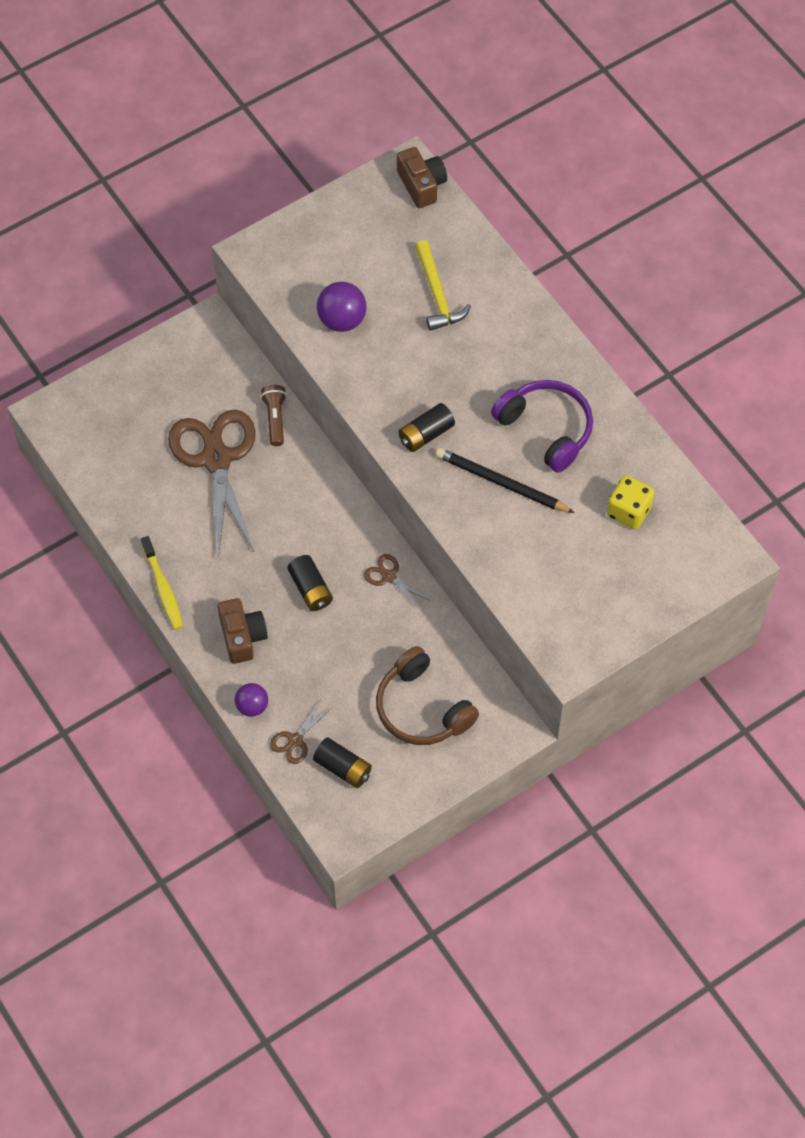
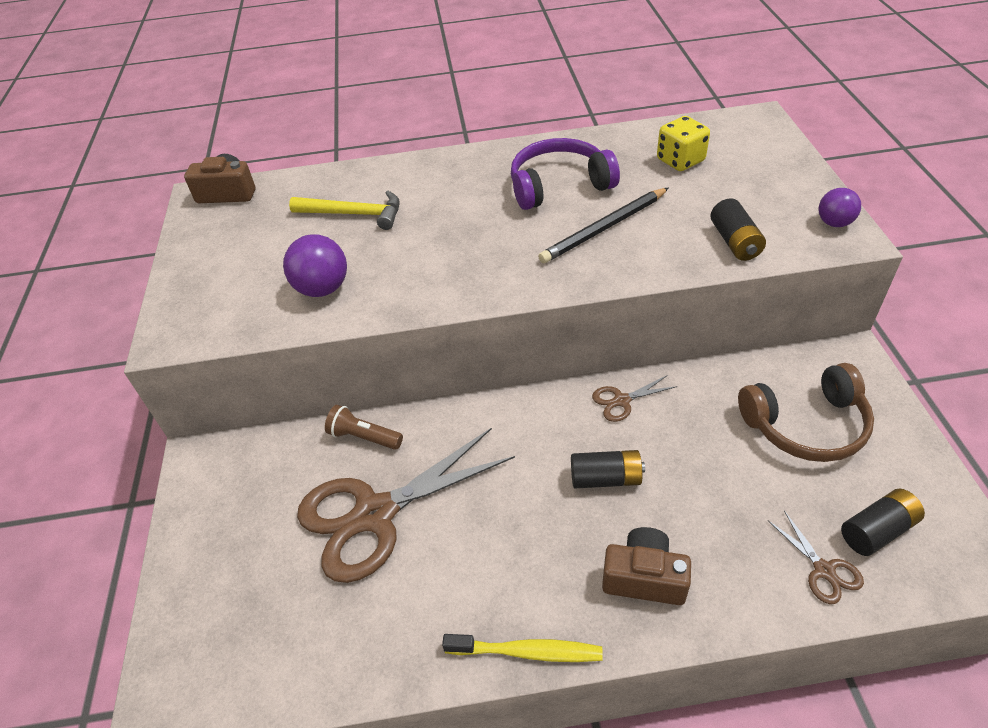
camera: 60 degrees left, 15 degrees down
brown scissors [168,409,256,557] -> brown scissors turned 45 degrees counterclockwise [297,428,515,583]
purple ball [235,683,268,717] -> purple ball moved to [819,188,861,227]
black battery [398,403,455,452] -> black battery moved to [710,198,766,261]

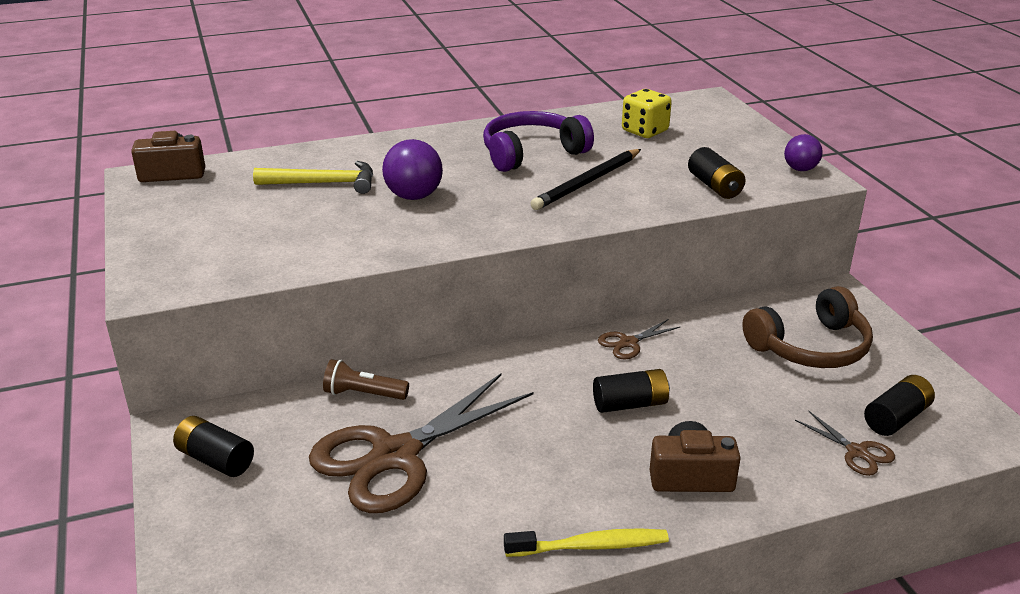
camera: 15 degrees left, 15 degrees down
purple ball [283,234,347,297] -> purple ball moved to [382,139,443,200]
none -> black battery [173,416,254,477]

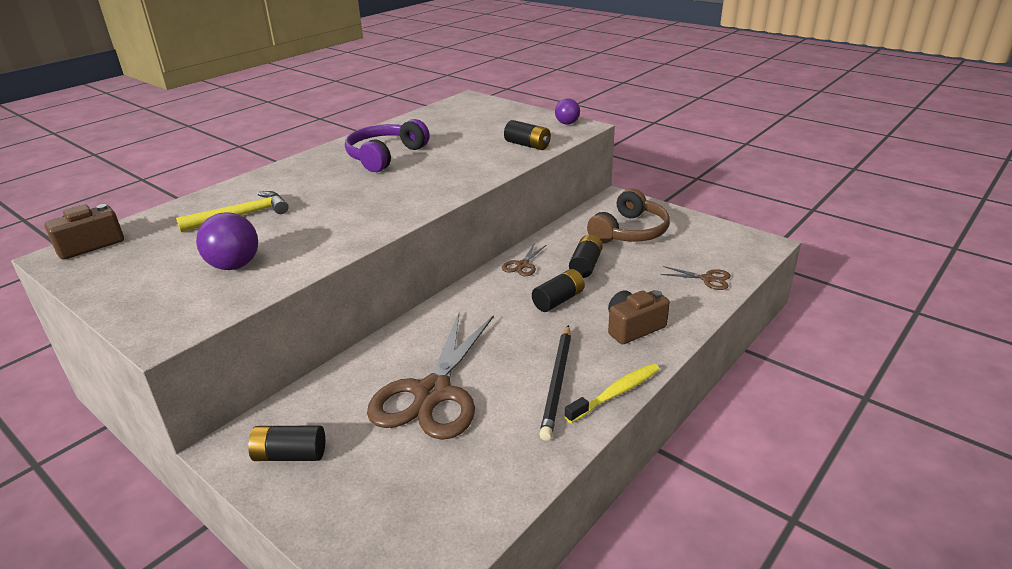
camera: 30 degrees left, 0 degrees up
brown flashlight [323,359,409,400] -> none
purple ball [382,139,443,200] -> purple ball moved to [196,212,258,270]
black pencil [530,149,641,210] -> black pencil moved to [539,325,571,441]
yellow dice [622,89,672,138] -> none
black battery [864,375,935,436] -> black battery moved to [569,235,603,278]

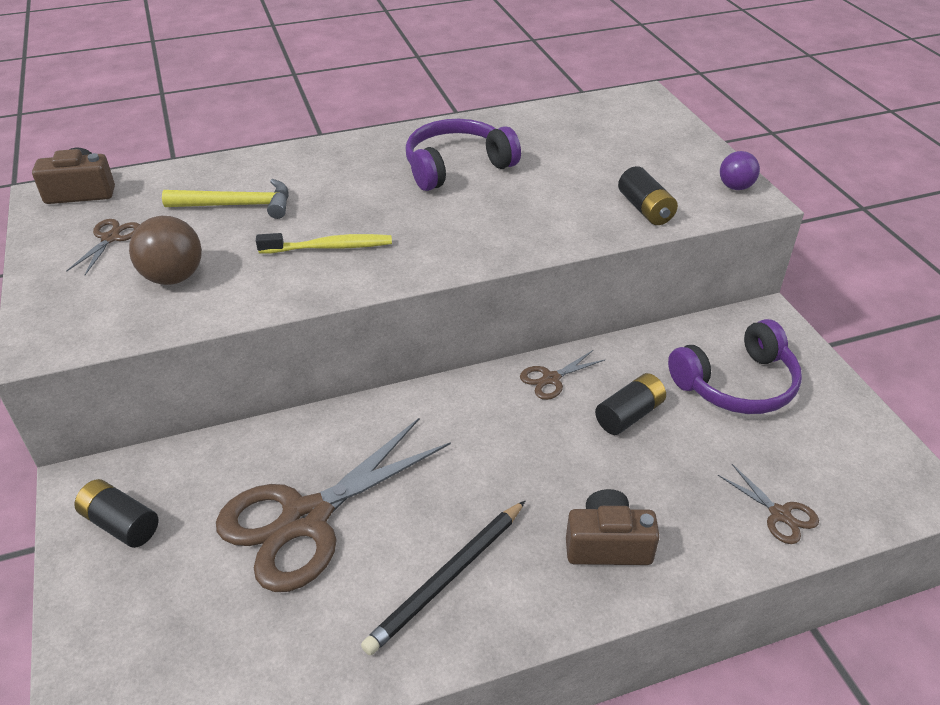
camera: 30 degrees right, 10 degrees up
purple ball [196,212,258,270] -> brown ball [129,216,202,285]
black battery [532,269,585,312] -> none
yellow toothbrush [564,363,660,423] -> yellow toothbrush moved to [256,233,392,254]
brown headphones [587,188,670,244] -> purple headphones [668,319,802,414]
none -> brown scissors [67,219,140,275]

